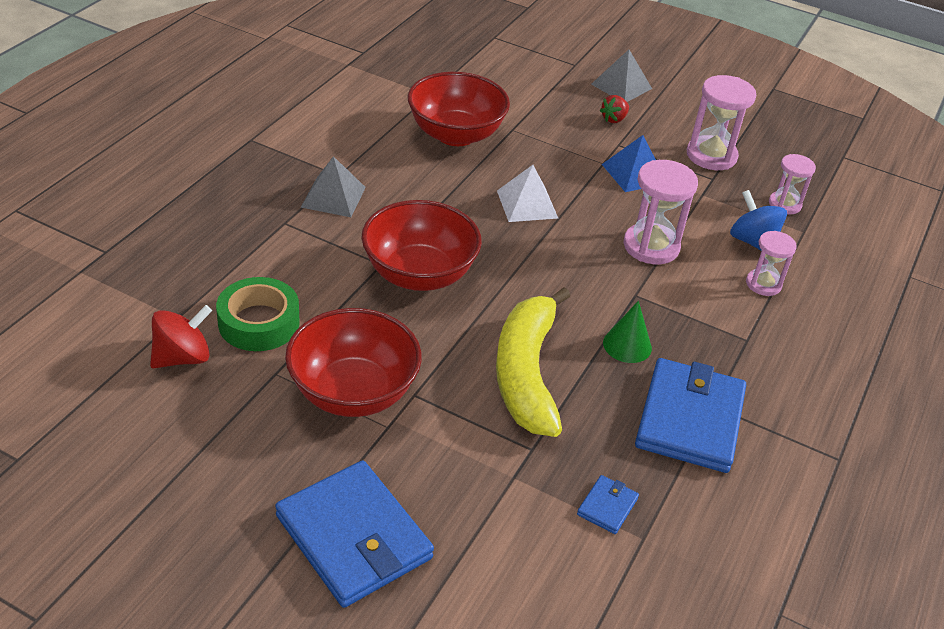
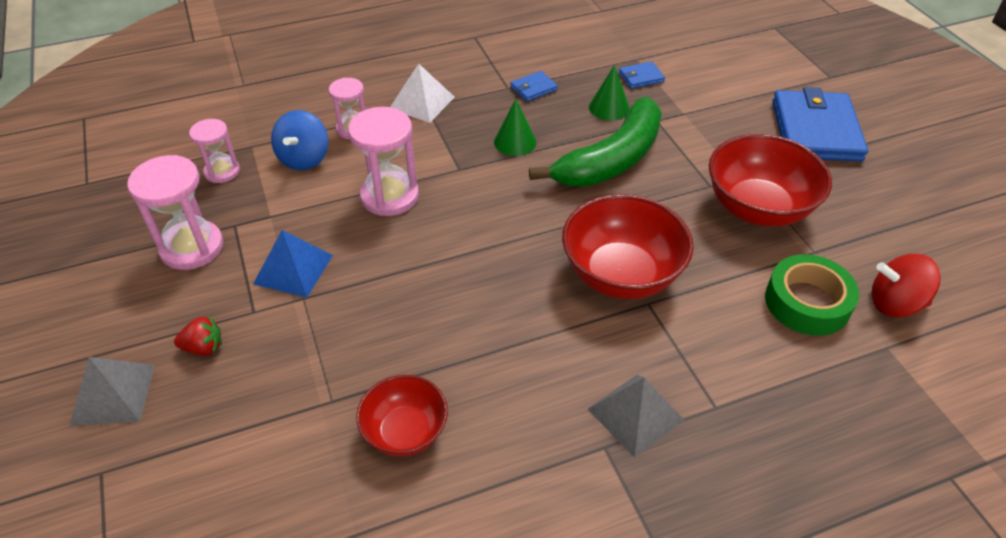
camera: 135 degrees left, 5 degrees up
red bowl [408,72,510,146] -> red bowl [356,375,448,457], size x0.60
yellow banana [496,287,570,437] -> green banana [529,97,662,187]
white pyramid [497,165,558,222] -> white pyramid moved to [390,64,455,123]
blue wallet [635,358,746,473] -> blue wallet [510,71,558,102], size x0.43
none -> green cone [589,65,630,120]

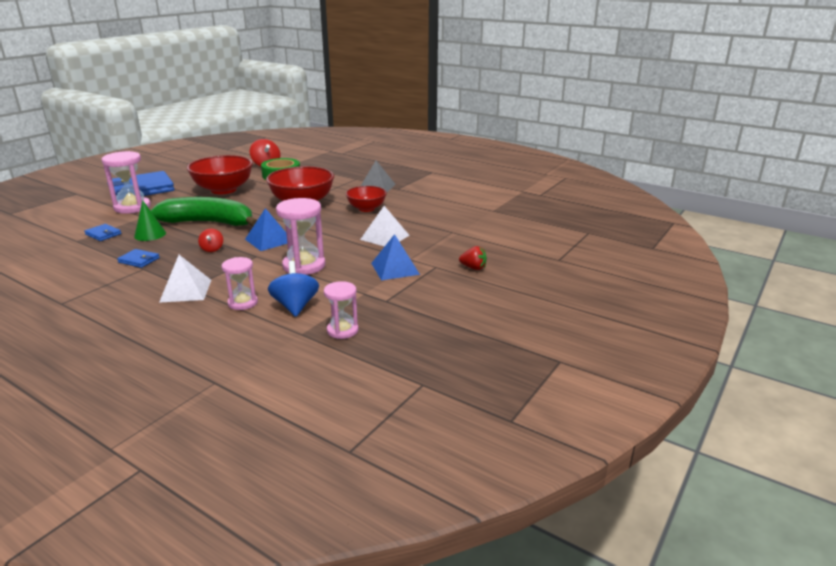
camera: 125 degrees left, 20 degrees down
grey pyramid [70,357,155,426] -> none
pink hourglass [127,155,223,270] -> pink hourglass moved to [101,151,151,214]
red strawberry [174,316,222,356] -> red strawberry turned 150 degrees clockwise [459,246,487,270]
blue spinning top [271,110,328,170] -> blue spinning top turned 75 degrees counterclockwise [268,261,319,317]
red bowl [356,375,448,457] -> red bowl moved to [345,186,387,212]
green cone [494,99,536,156] -> red spinning top [198,229,223,252]
none -> blue pyramid [245,208,287,251]
none -> white pyramid [360,206,409,247]

